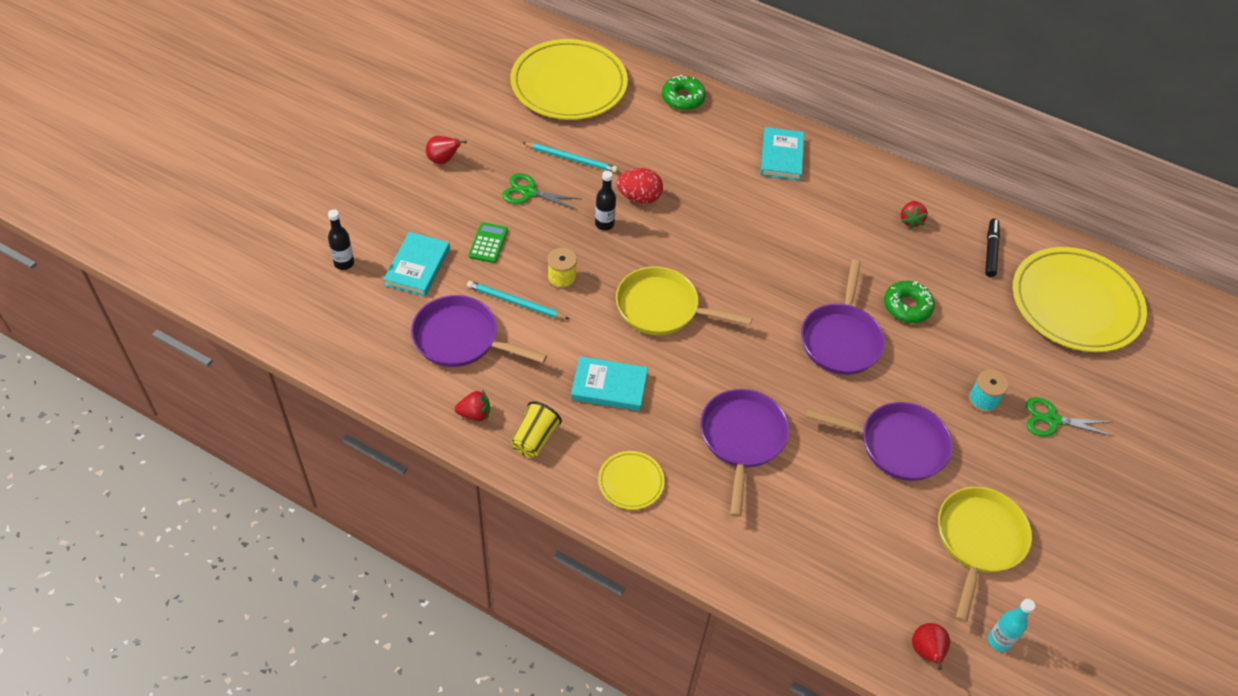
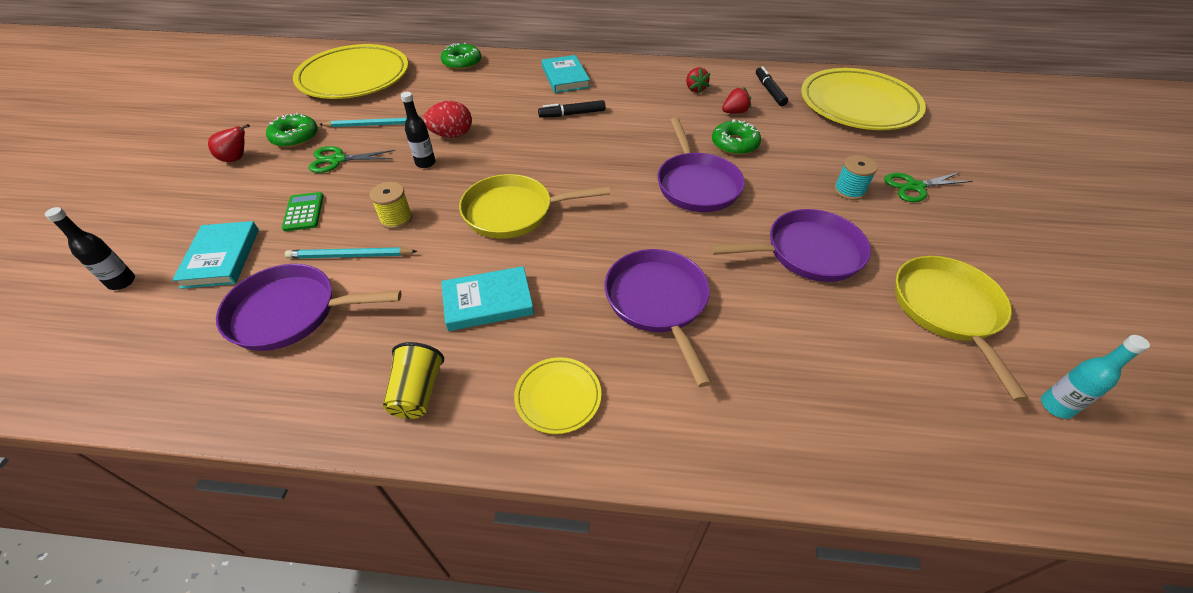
camera: 20 degrees left, 5 degrees down
red strawberry [455,390,490,421] -> red strawberry moved to [722,88,751,114]
red pear [912,623,950,670] -> none
none -> green donut [266,113,318,148]
none -> black marker [538,100,606,118]

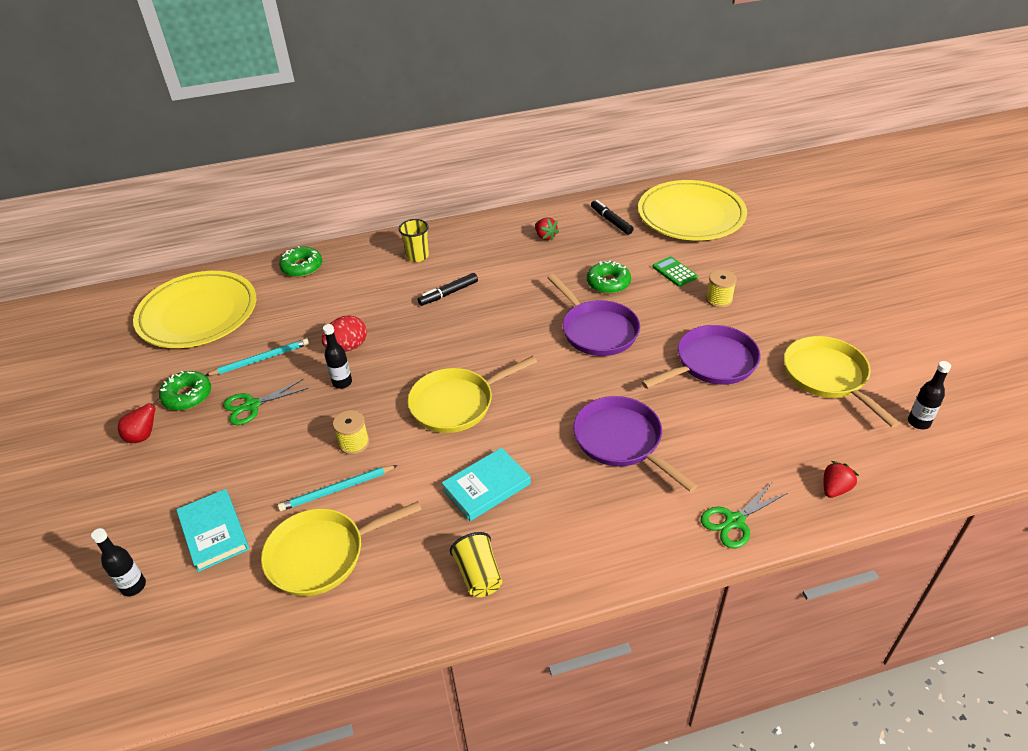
camera: 20 degrees left, 5 degrees down
purple pan [216,264,401,351] -> yellow pan [261,501,422,596]
green calculator [282,192,324,231] -> green calculator moved to [653,256,698,287]
yellow plate [514,357,601,434] -> none
turquoise book [542,55,590,93] -> yellow cup [399,219,429,262]
red strawberry [722,88,751,114] -> red strawberry moved to [824,461,859,498]
turquoise spool [834,155,878,200] -> yellow spool [706,270,737,308]
green scissors [884,172,972,202] -> green scissors moved to [701,482,788,548]
turquoise bottle [1041,335,1150,419] -> black bottle [908,361,951,429]

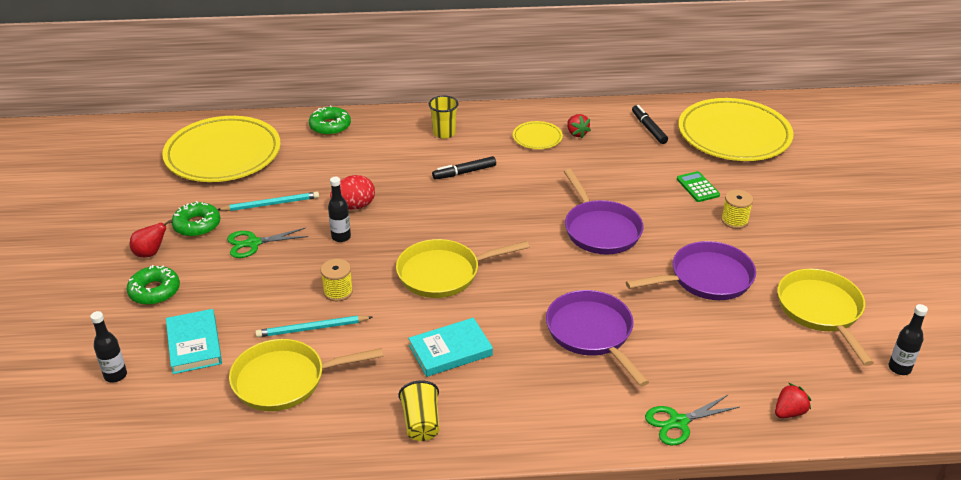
camera: 10 degrees right, 5 degrees down
green donut [587,261,631,294] -> green donut moved to [127,265,180,305]
none -> yellow plate [513,121,563,149]

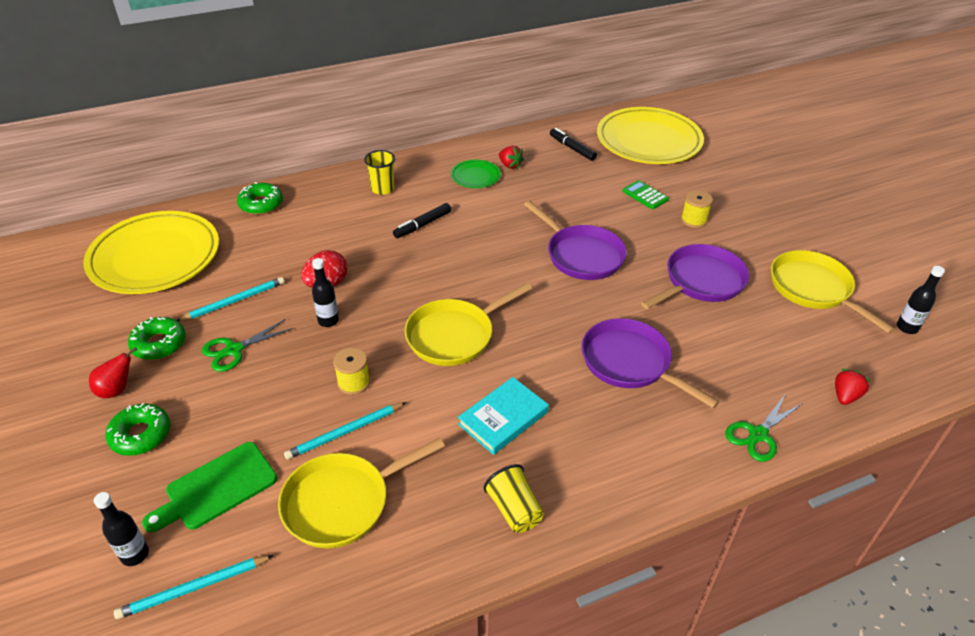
camera: 20 degrees left, 5 degrees up
turquoise book [166,309,222,374] -> green cutting board [142,442,277,532]
yellow plate [513,121,563,149] -> green plate [451,160,501,188]
none -> turquoise pencil [114,555,274,619]

